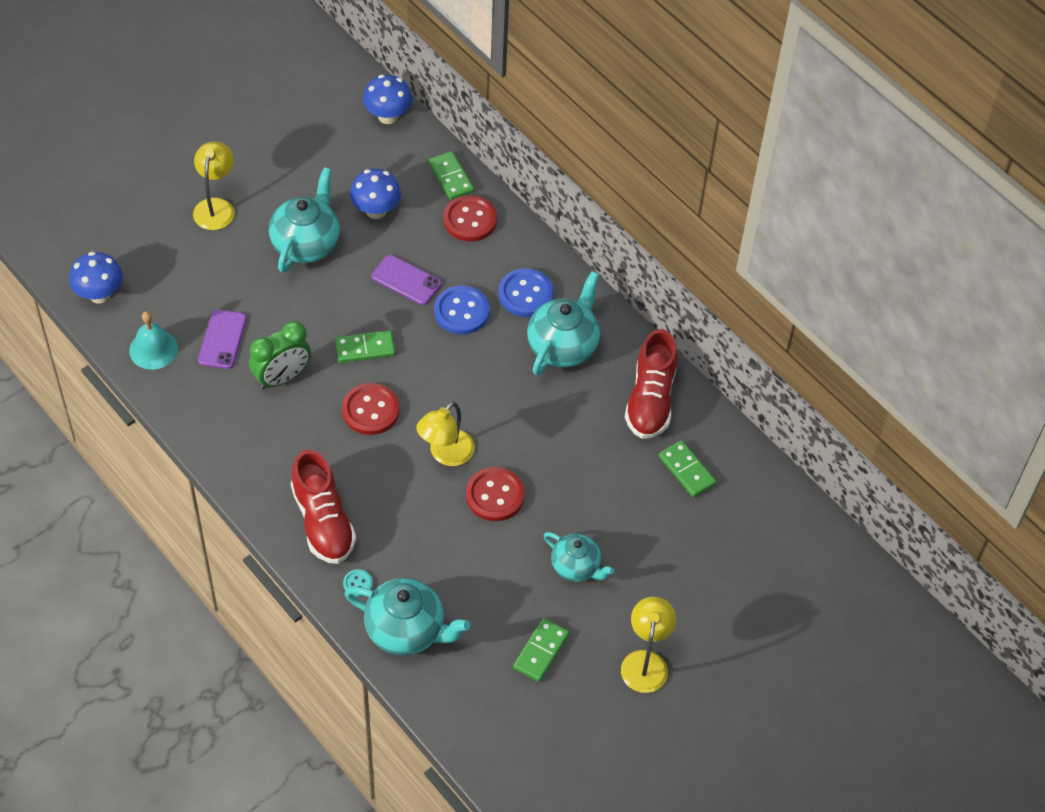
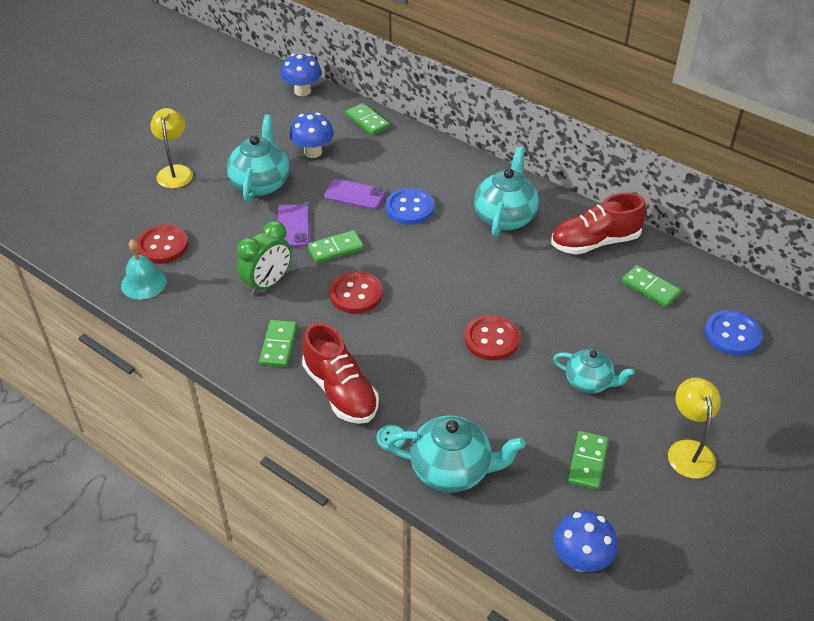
camera: 10 degrees left, 10 degrees down
blue mushroom [69,252,123,303] -> blue mushroom moved to [553,511,618,572]
purple phone [198,309,247,369] -> purple phone moved to [278,205,309,247]
yellow lamp [416,402,475,466] -> none
red button [443,195,497,241] -> red button moved to [137,225,189,264]
blue button [498,268,554,317] -> blue button moved to [705,310,762,356]
red shoe [625,329,677,439] -> red shoe turned 75 degrees clockwise [551,193,647,255]
none -> green domino [259,320,297,367]

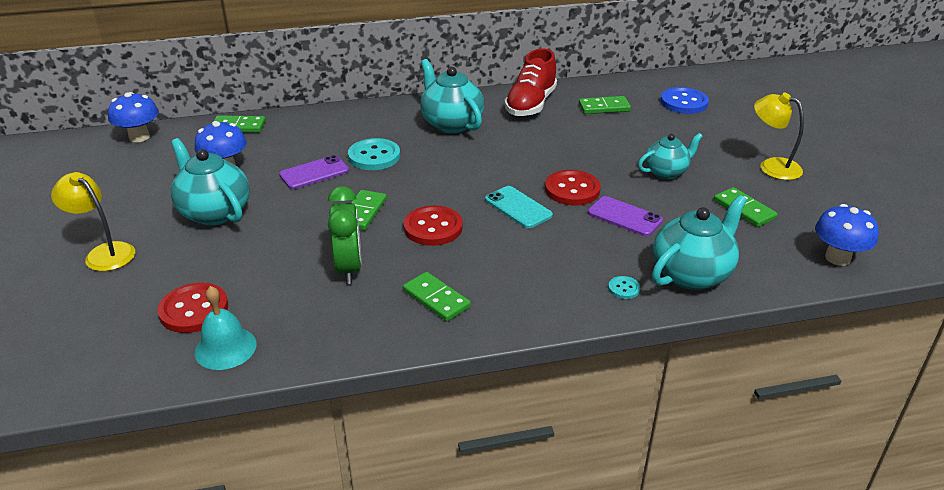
camera: 50 degrees left, 10 degrees down
purple phone [278,205,309,247] -> purple phone moved to [588,196,663,236]
red shoe [302,323,379,424] -> none
blue button [386,188,434,225] -> turquoise button [348,138,400,170]
none -> turquoise phone [485,186,553,228]

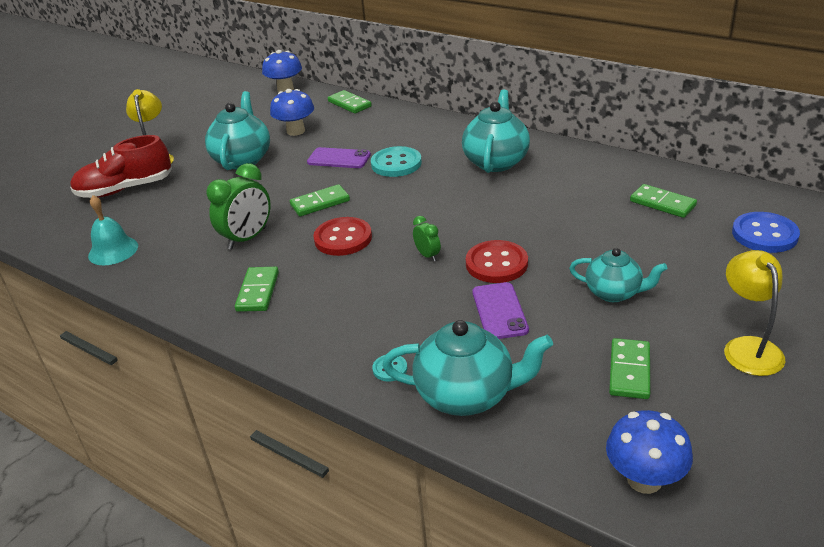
camera: 50 degrees right, 0 degrees up
red button [157,283,228,333] -> none
turquoise phone [485,186,553,228] -> green clock [413,216,441,261]
red shoe [504,49,557,117] -> red shoe moved to [70,135,172,198]

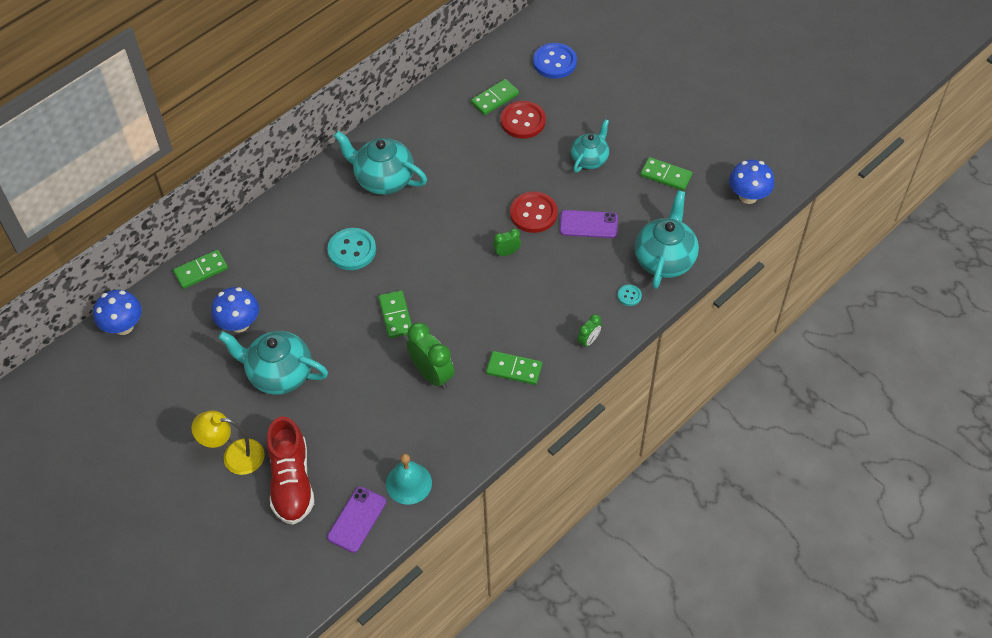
camera: 80 degrees left, 20 degrees up
purple phone [307,147,371,168] -> purple phone moved to [327,487,386,553]
red button [313,217,372,256] -> red button moved to [501,101,546,139]
yellow lamp [724,250,785,376] -> none
none -> green clock [577,314,602,348]

